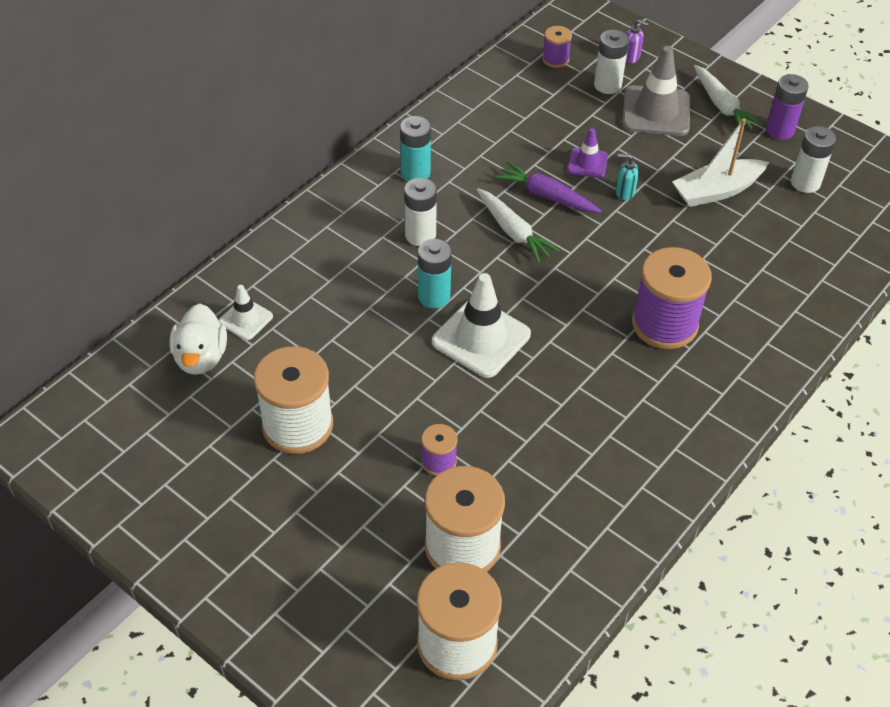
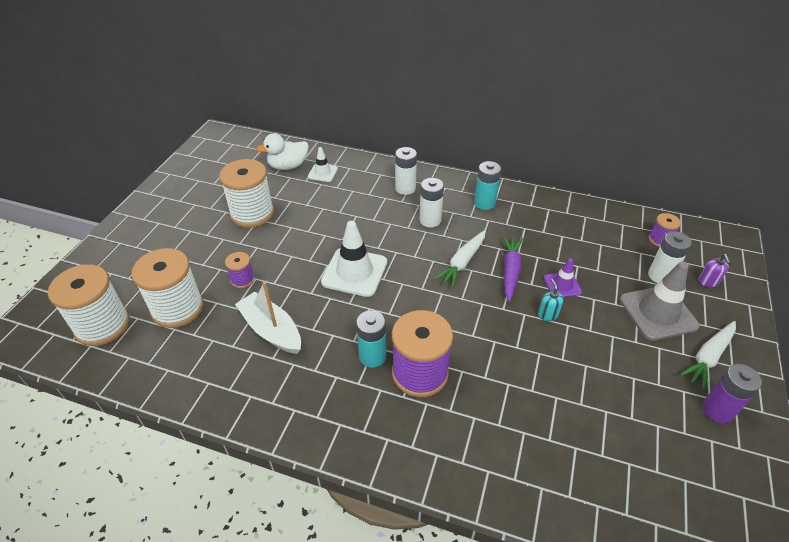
camera: 70 degrees right, 5 degrees down
turquoise battery [418,239,452,308] -> turquoise battery moved to [356,310,386,368]
white boat [672,118,769,207] -> white boat moved to [235,282,301,354]
white battery [791,126,836,193] -> white battery moved to [395,147,417,195]

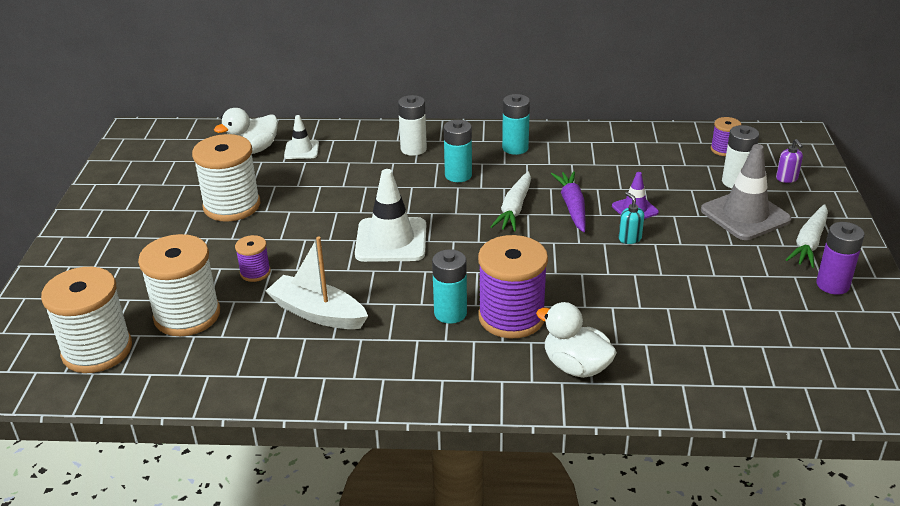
camera: 15 degrees left, 10 degrees down
white battery [419,178,444,228] -> turquoise battery [444,120,472,182]
none -> white duck [536,302,617,378]

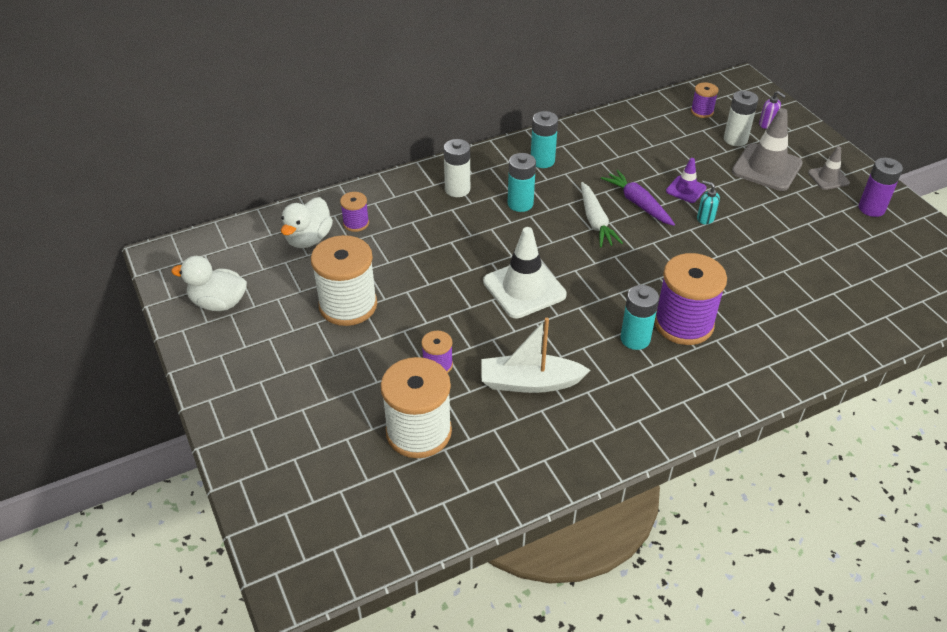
camera: 30 degrees left, 10 degrees up
white spool [41,267,132,373] -> none
white traffic cone [284,115,319,159] -> purple spool [340,192,369,232]
white duck [536,302,617,378] -> white duck moved to [171,256,247,311]
white carrot [786,204,828,268] -> grey traffic cone [808,146,850,190]

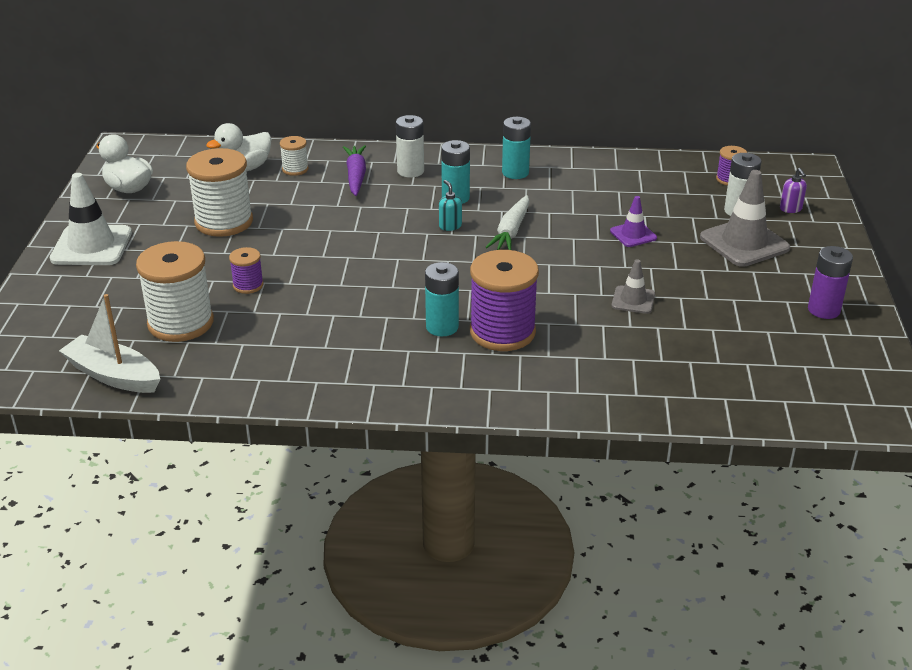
camera: 30 degrees right, 10 degrees down
purple spool [340,192,369,232] -> white spool [280,136,309,176]
white boat [481,318,590,393] -> white boat moved to [59,294,160,393]
white traffic cone [483,227,567,319] -> white traffic cone moved to [50,173,132,265]
purple carrot [601,170,675,226] -> purple carrot moved to [343,145,366,196]
turquoise soap dispenser [697,181,720,224] -> turquoise soap dispenser moved to [439,180,462,231]
grey traffic cone [808,146,850,190] -> grey traffic cone moved to [612,259,655,314]

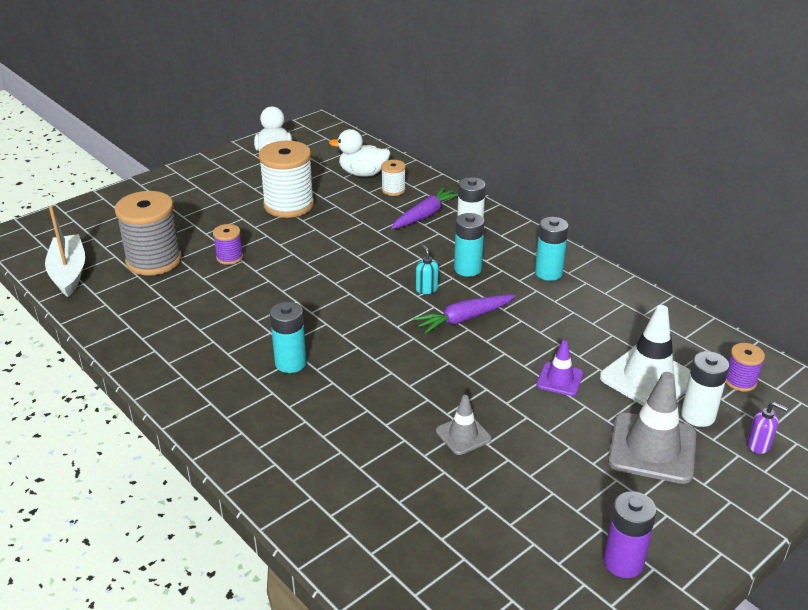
camera: 45 degrees right, 0 degrees up
white traffic cone [50,173,132,265] -> white traffic cone moved to [600,305,690,406]
white spool [136,241,214,342] -> grey spool [115,191,182,276]
turquoise soap dispenser [439,180,462,231] -> turquoise soap dispenser turned 45 degrees counterclockwise [416,244,439,294]
purple spool [470,250,539,351] -> none
white carrot [486,195,530,250] -> purple carrot [413,295,516,334]
purple soap dispenser [780,168,807,213] -> purple soap dispenser turned 90 degrees counterclockwise [747,402,788,454]

